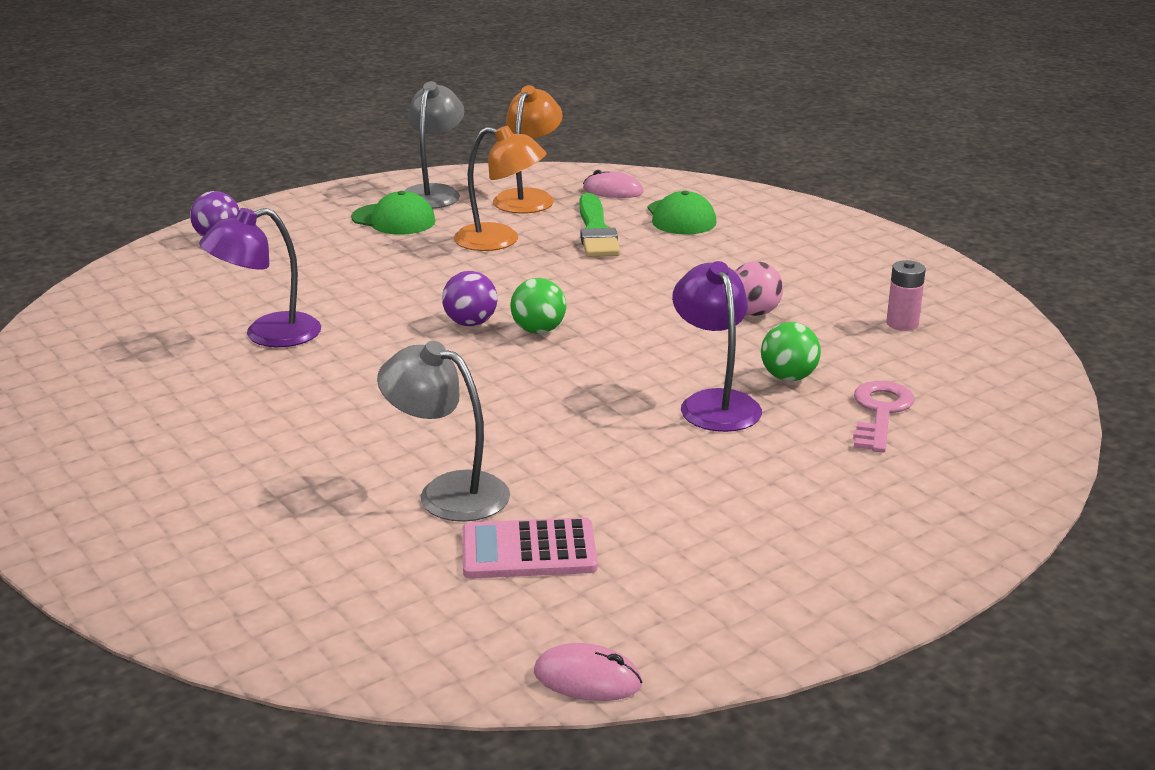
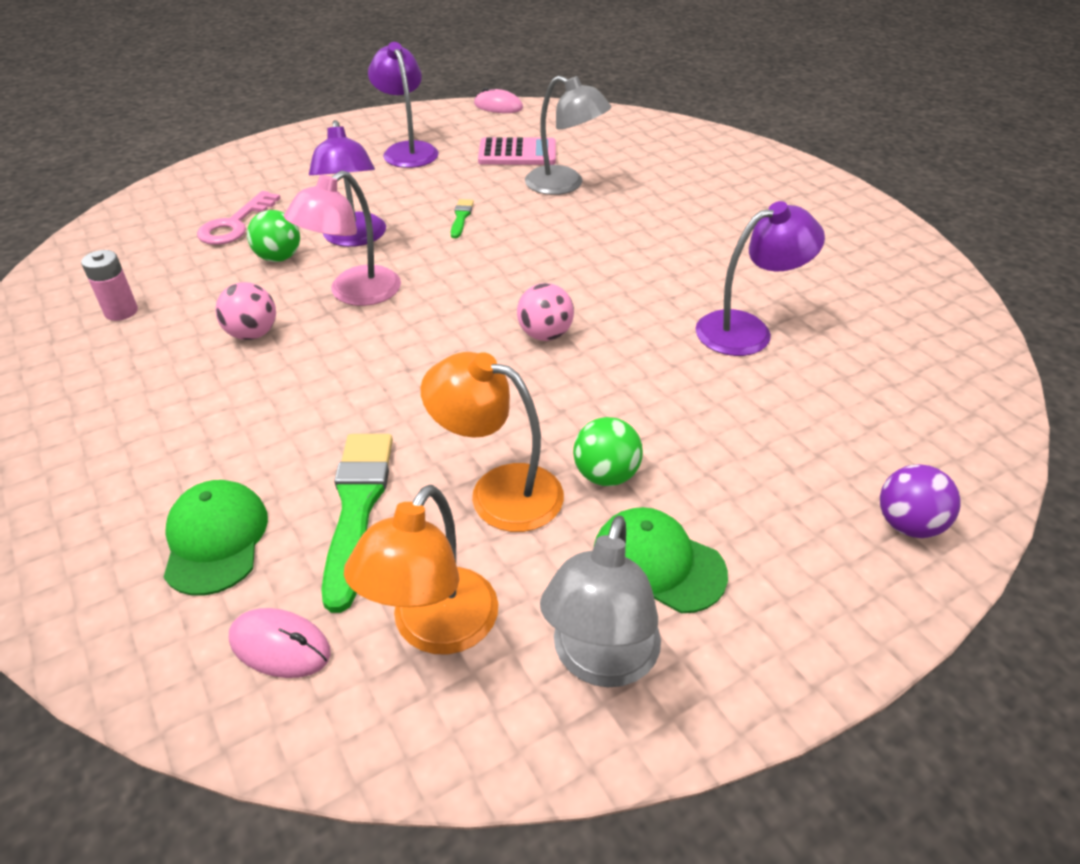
camera: 175 degrees left, 15 degrees up
purple ball [442,271,497,326] -> pink ball [517,283,574,341]
green ball [510,278,566,334] -> green ball moved to [573,417,643,486]
none -> pink lamp [284,171,401,306]
none -> purple lamp [368,42,439,168]
none -> green brush [451,199,474,238]

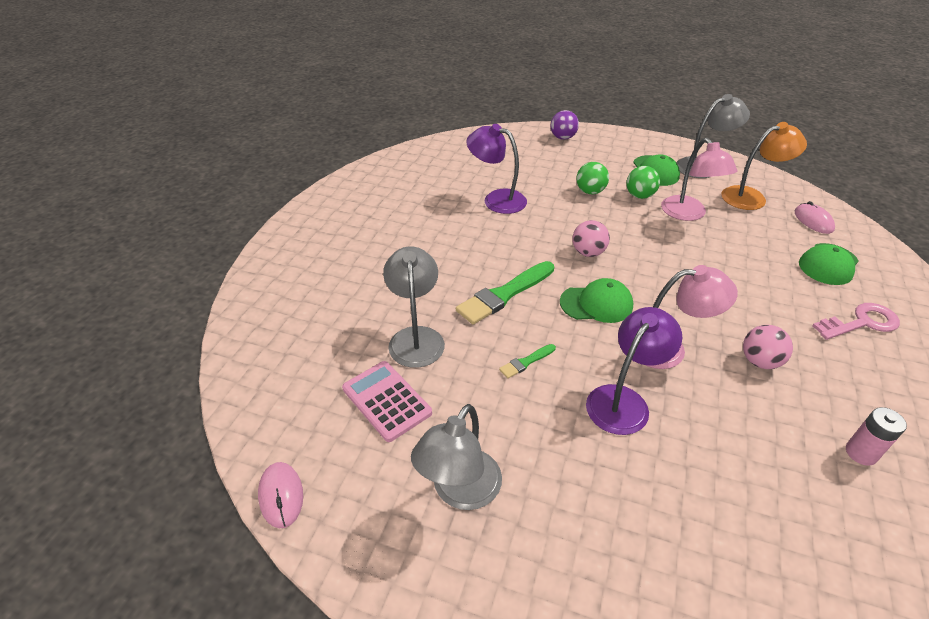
camera: 130 degrees left, 0 degrees up
pink key [197,191,281,245] -> pink key moved to [813,303,900,340]
green ball [247,210,300,262] -> green ball moved to [576,162,609,194]
green brush [321,434,393,613] -> green brush moved to [456,261,554,324]
purple lamp [368,42,439,168] -> grey lamp [411,404,502,510]
orange lamp [420,352,564,532] -> pink lamp [661,138,737,221]
none -> green cap [560,278,633,323]

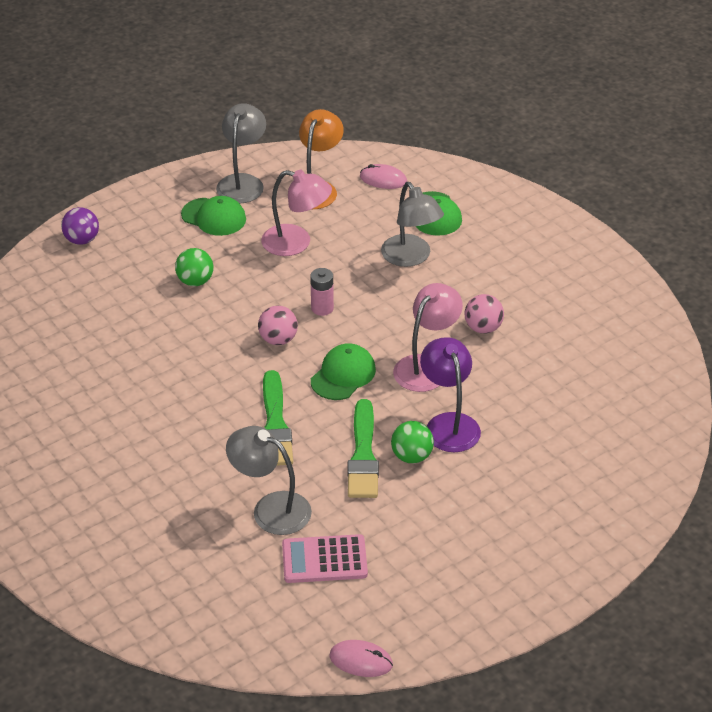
camera: 55 degrees left, 0 degrees up
grey lamp [411,404,502,510] -> grey lamp moved to [381,182,444,267]
purple lamp [466,124,527,214] -> none
green brush [499,344,556,379] -> green brush [347,399,379,498], size x2.07
green ball [626,166,660,199] -> green ball moved to [391,421,434,463]
pink key [813,303,900,340] -> none
pink battery [846,407,907,466] -> pink battery moved to [310,268,334,316]

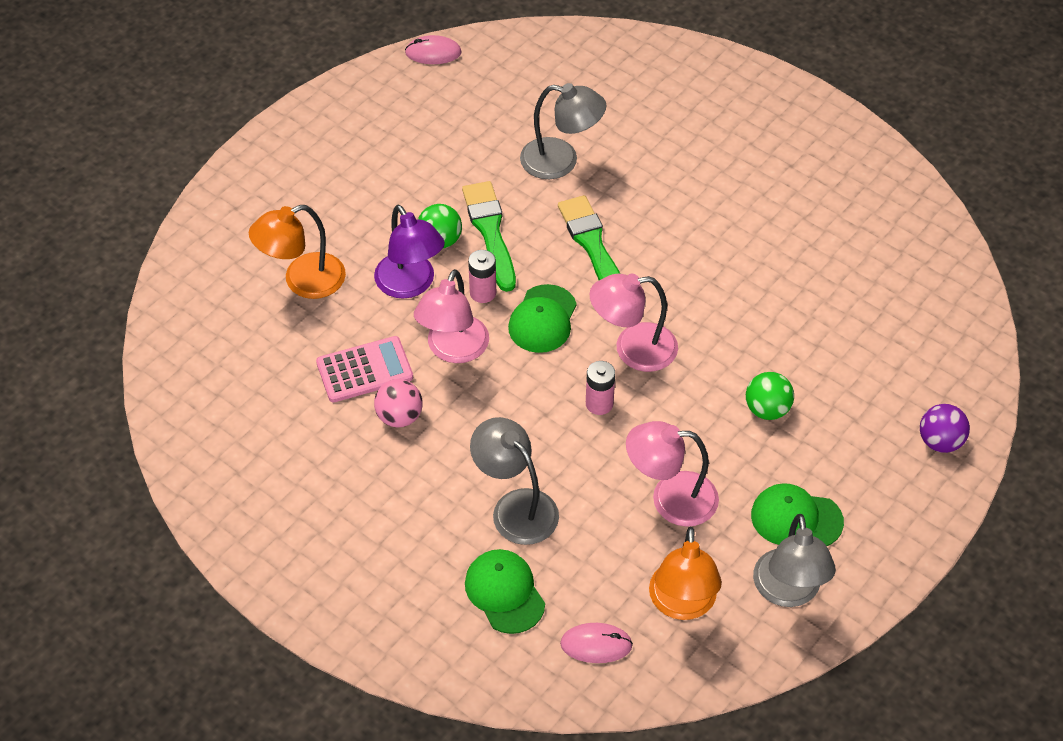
camera: 165 degrees right, 10 degrees up
pink ball [258,306,298,345] -> pink lamp [590,274,678,372]
pink calculator [282,534,368,583] -> pink calculator moved to [316,336,413,402]
none -> orange lamp [249,205,346,299]
none -> pink battery [468,250,496,303]

